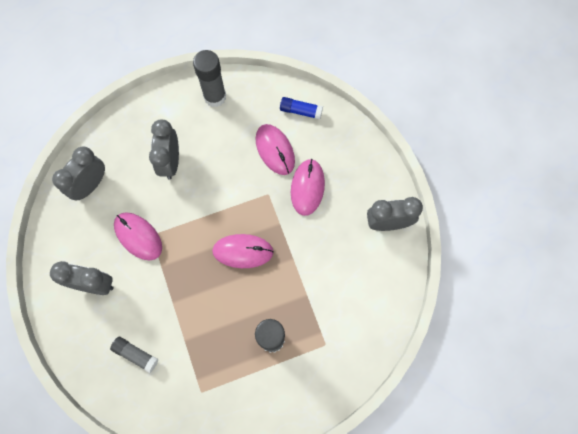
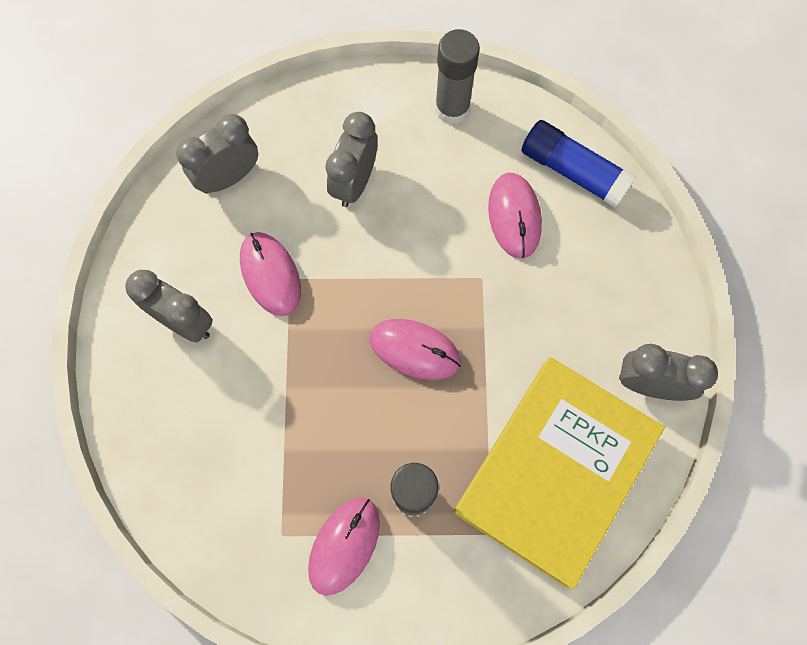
camera: 20 degrees right, 0 degrees up
grey glue stick [110,337,158,373] -> none
blue glue stick [280,97,323,120] -> blue glue stick [522,120,636,208], size x1.68
pink mouse [291,159,325,216] -> pink mouse moved to [308,498,380,596]
none -> yellow book [454,357,665,589]

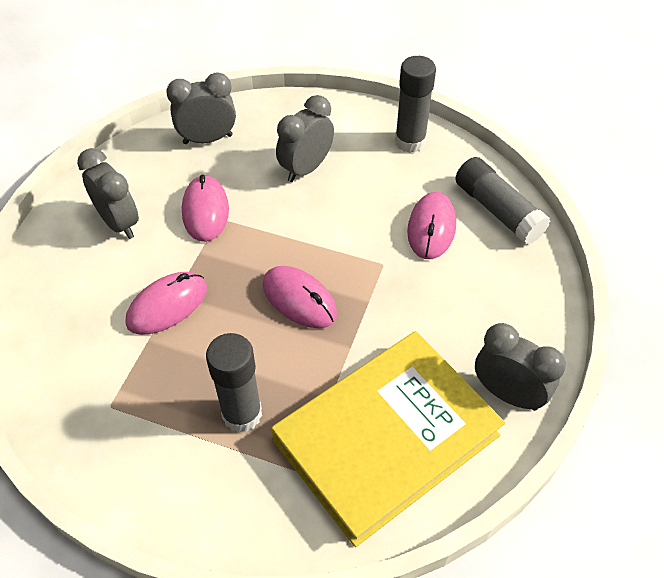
camera: 20 degrees right, 20 degrees down
pink mouse [308,498,380,596] -> pink mouse moved to [126,272,207,335]
blue glue stick [522,120,636,208] -> grey glue stick [455,157,550,245]

